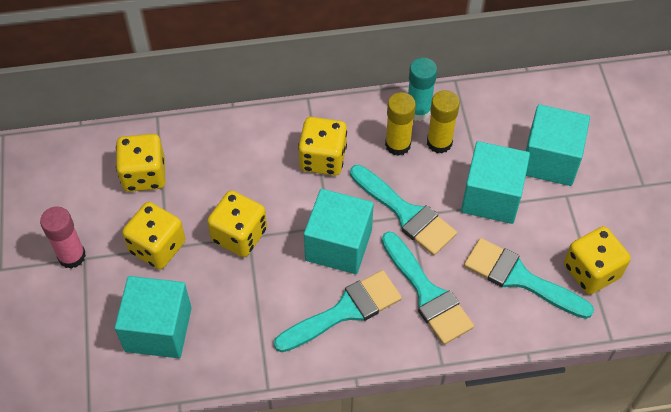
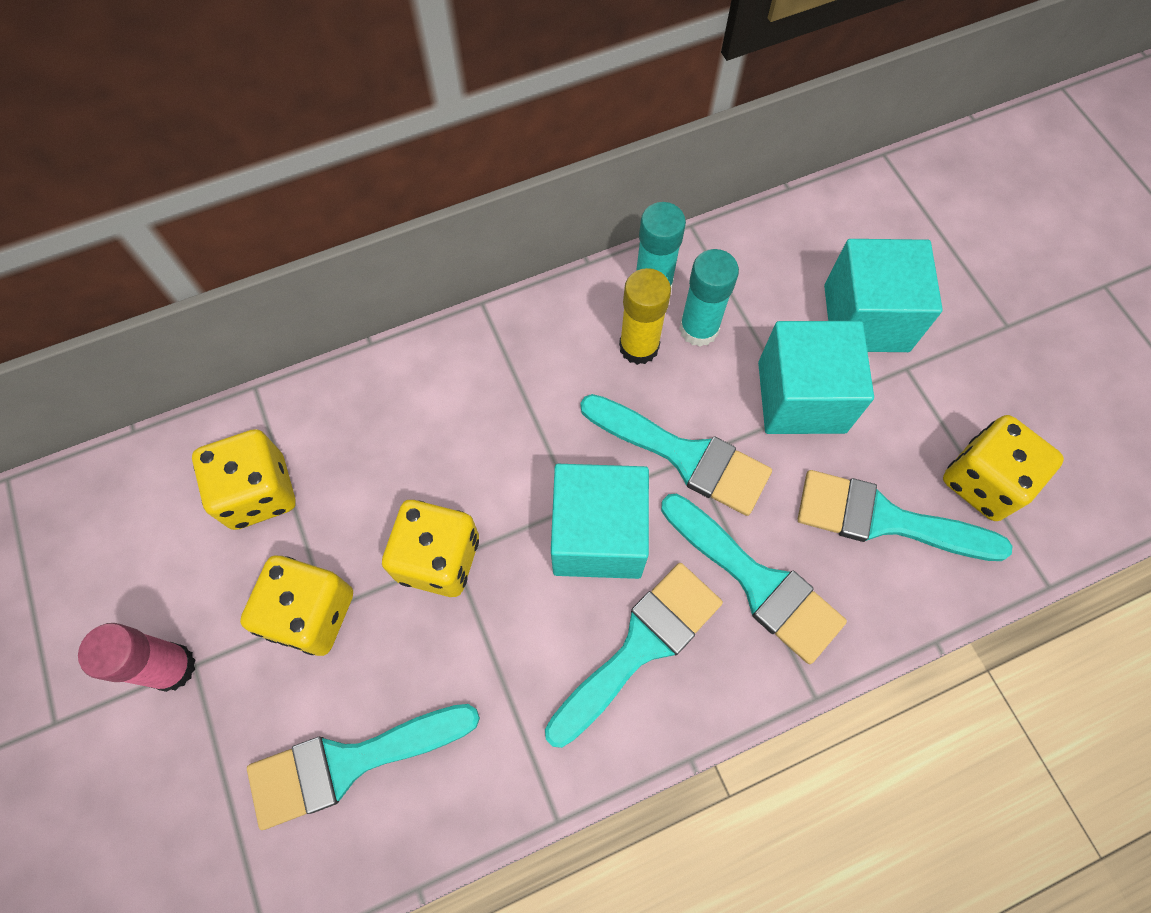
camera: 15 degrees left, 10 degrees up
turquoise cube [114,276,192,358] -> turquoise brush [247,704,480,830]
yellow dice [298,117,347,176] -> none
yellow glue stick [427,90,460,153] -> turquoise glue stick [679,249,739,347]

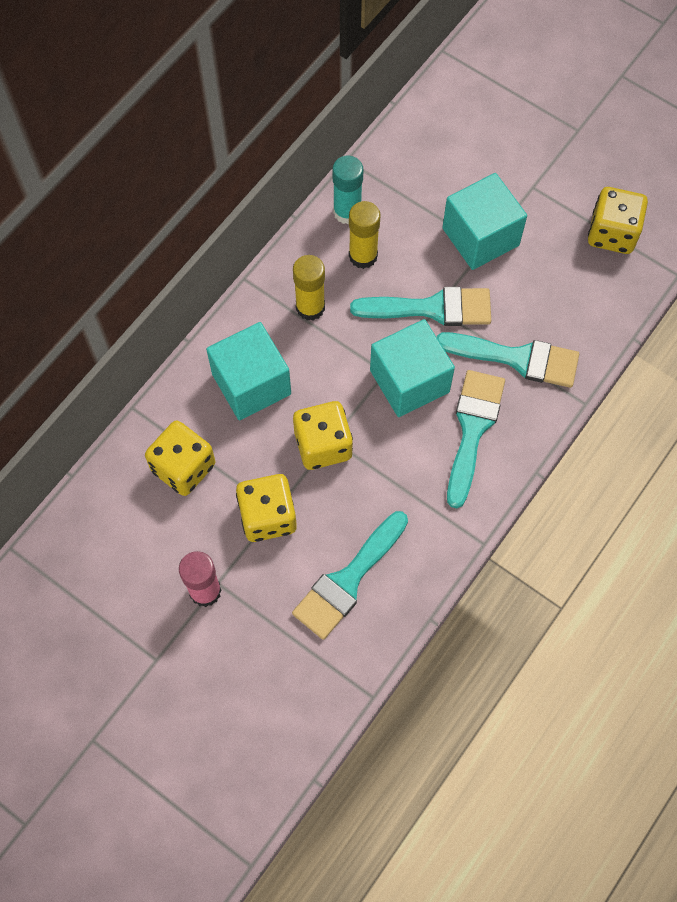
camera: 30 degrees left, 0 degrees up
turquoise glue stick [679,249,739,347] -> none
turquoise brush [798,470,1013,561] -> none
turquoise cube [824,239,943,352] -> turquoise cube moved to [206,322,291,420]
none -> yellow glue stick [293,255,325,321]

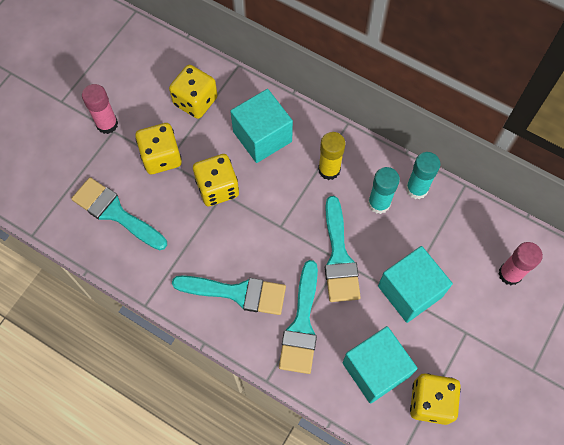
camera: 85 degrees right, 0 degrees up
yellow glue stick [349,201,381,269] -> turquoise glue stick [368,167,400,214]
turquoise cube [370,319,455,417] -> turquoise cube moved to [342,326,418,404]
none -> pink glue stick [499,242,543,285]

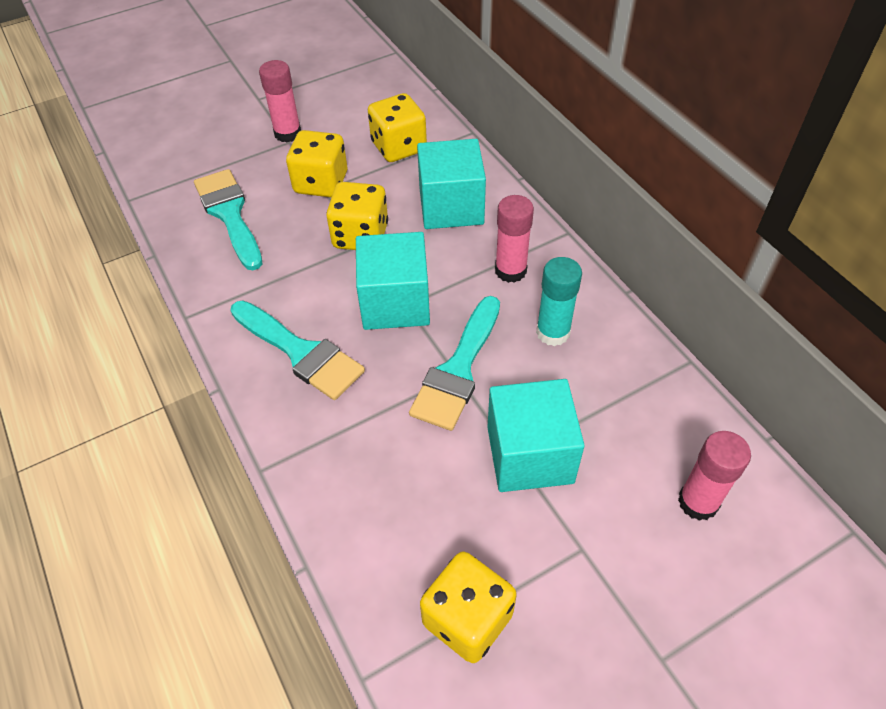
camera: 30 degrees right, 15 degrees down
turquoise brush [279,260,318,374] -> none
yellow glue stick [318,132,346,180] -> pink glue stick [495,195,534,283]
turquoise cube [342,326,418,404] -> turquoise cube moved to [356,232,430,330]
turquoise glue stick [406,152,440,199] -> none

